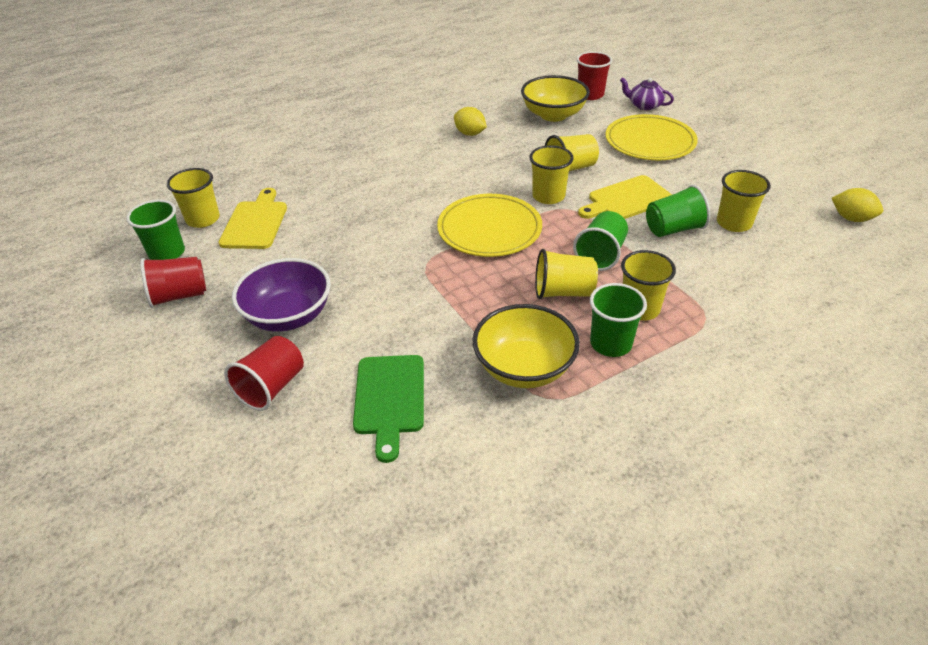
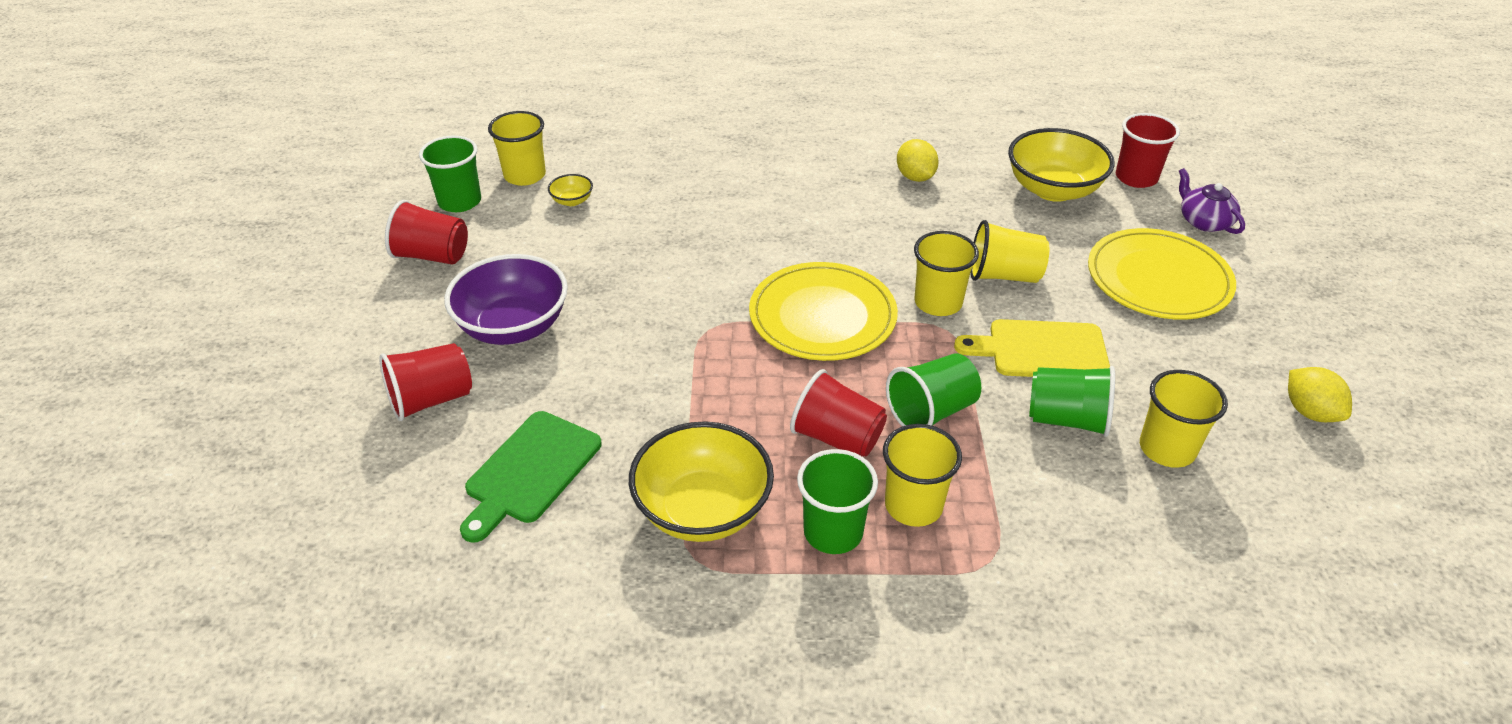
camera: 30 degrees right, 0 degrees up
yellow cutting board [218,188,287,249] -> yellow bowl [548,174,593,206]
yellow cup [535,249,598,299] -> red cup [790,369,887,457]
yellow lemon [832,188,883,222] -> yellow lemon moved to [1288,367,1352,422]

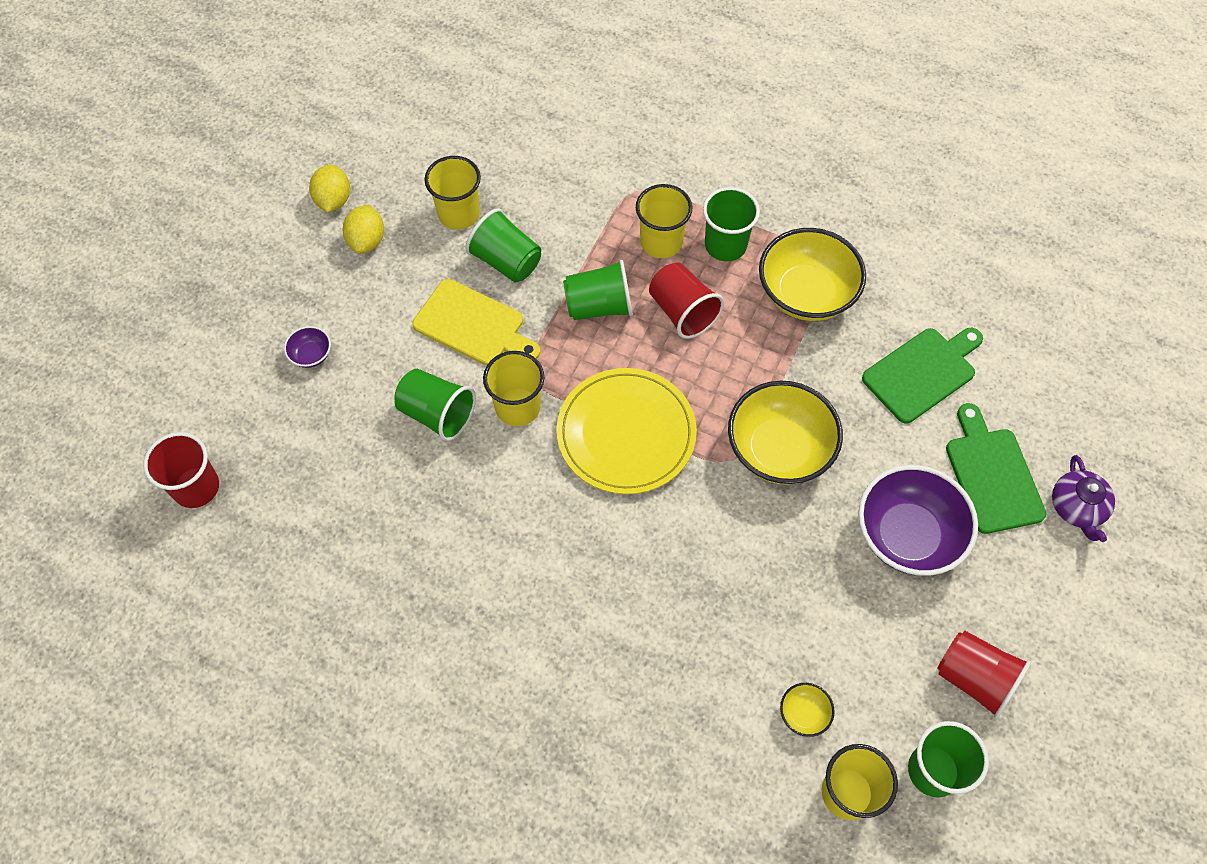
camera: 155 degrees left, 20 degrees up
red cup [379,343,472,421] -> green cutting board [946,403,1046,534]
yellow lemon [897,139,939,182] -> yellow lemon moved to [343,205,384,254]
yellow cup [970,220,1049,283] -> green cup [394,369,476,441]
yellow bowl [1008,128,1115,202] -> yellow bowl moved to [728,381,843,485]
yellow plate [1088,228,1236,320] -> purple bowl [284,326,331,368]
purple teapot [1179,168,1245,234] -> purple teapot moved to [1052,455,1115,542]

